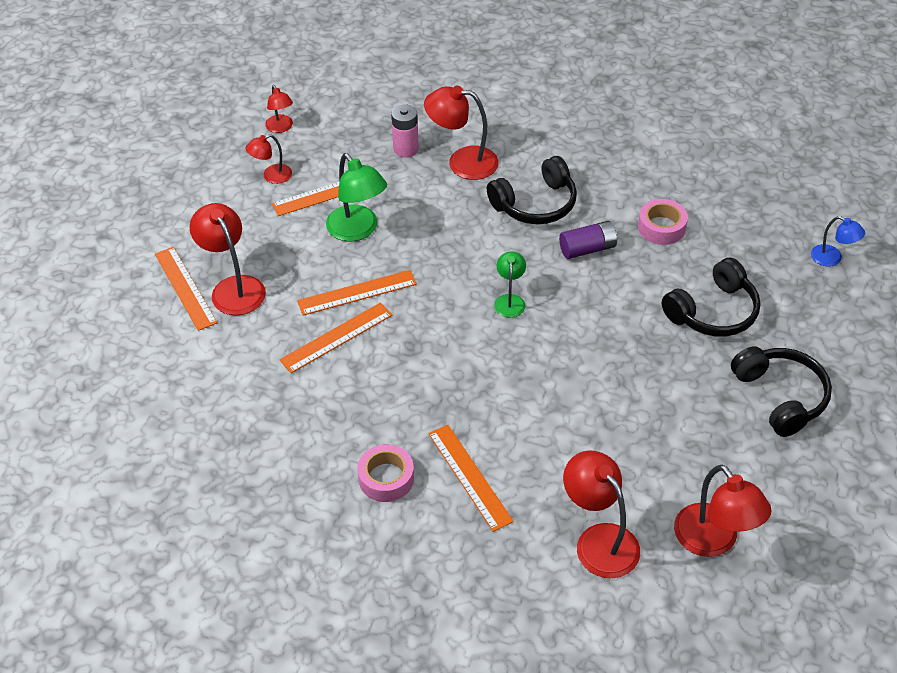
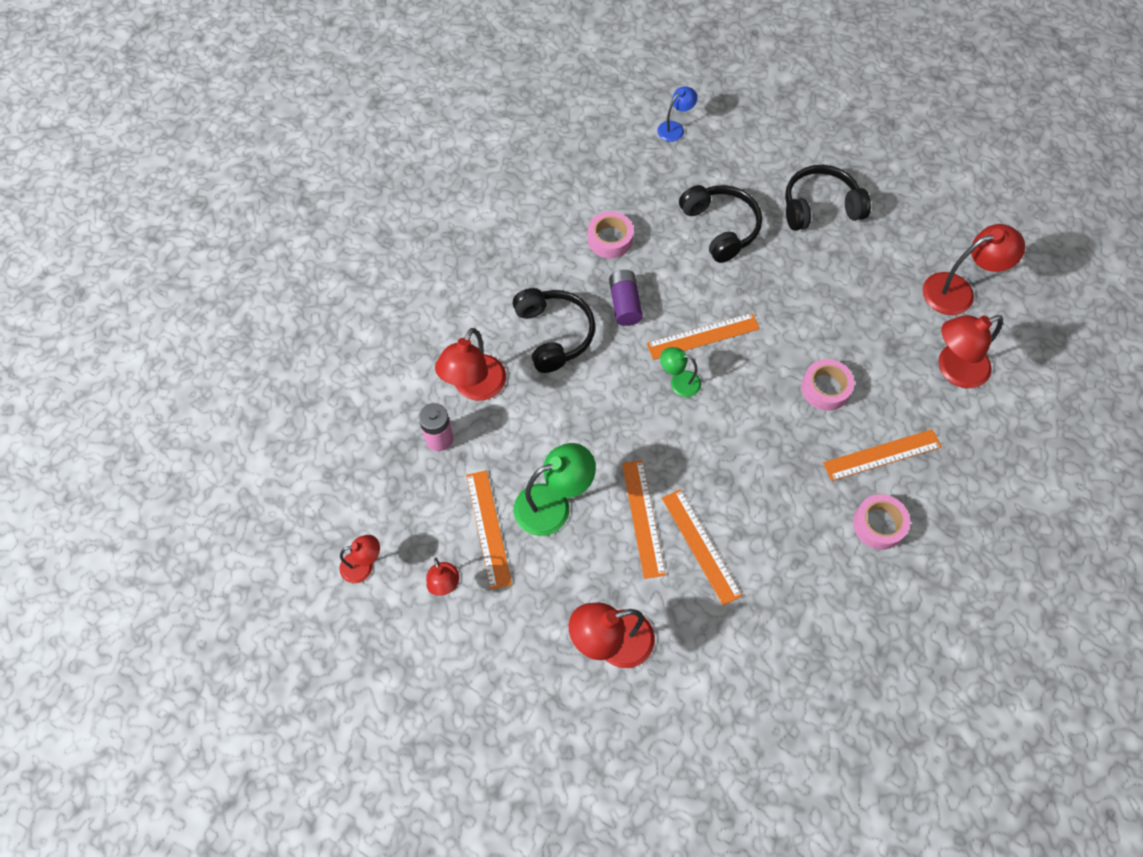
camera: 80 degrees left, 15 degrees up
orange ruler [155,247,217,331] -> orange ruler moved to [647,313,760,360]
none -> pink tape [801,359,854,411]

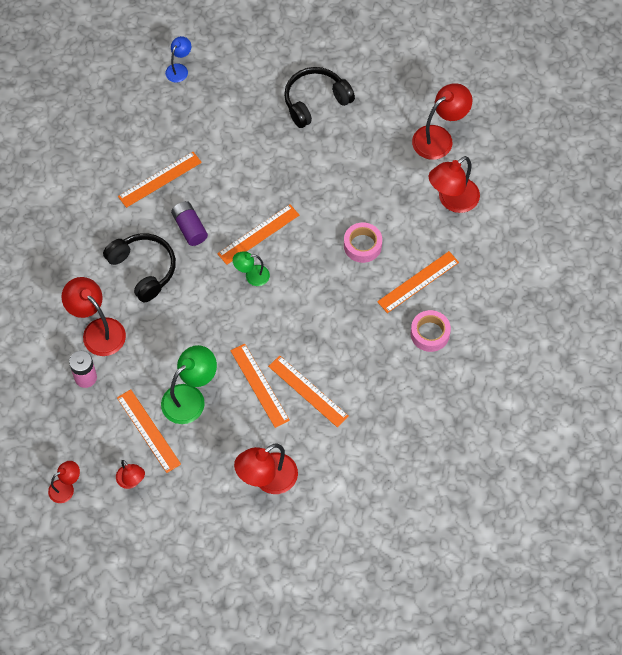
camera: 20 degrees left, 0 degrees up
red lamp [435,328,506,401] -> red lamp turned 135 degrees clockwise [61,277,126,356]
pink tape [588,211,634,258] -> orange ruler [118,152,202,208]
black headphones [679,185,762,263] -> none

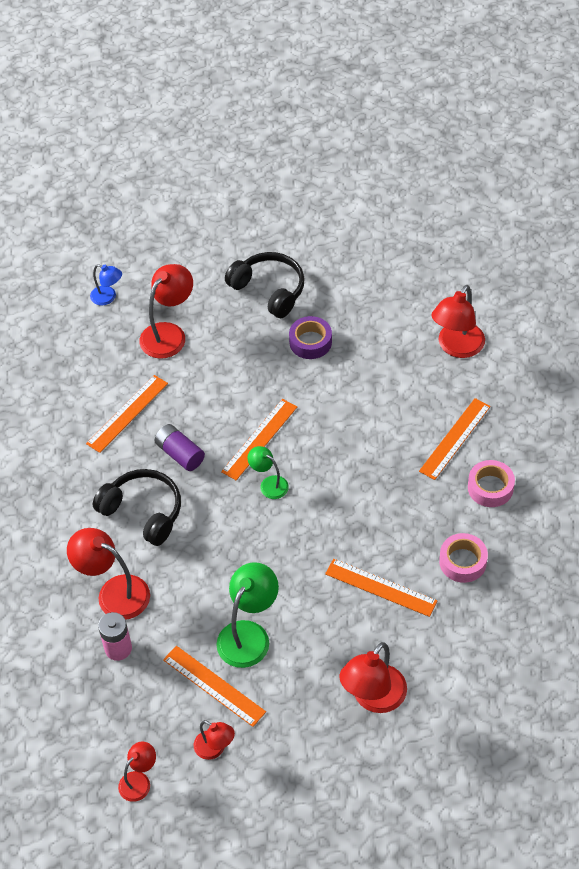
camera: 15 degrees left, 10 degrees down
blue lamp [165,36,191,83] -> blue lamp turned 105 degrees clockwise [90,264,122,305]
orange ruler [230,343,290,428] -> none
green lamp [233,251,270,286] -> green lamp turned 60 degrees clockwise [247,446,289,499]
black headphones [284,67,355,128] -> black headphones turned 90 degrees clockwise [225,252,305,318]
pink tape [344,222,382,263] -> pink tape moved to [439,533,488,583]
red lamp [412,83,472,160] -> red lamp moved to [140,264,193,359]
none -> purple tape [289,316,332,359]

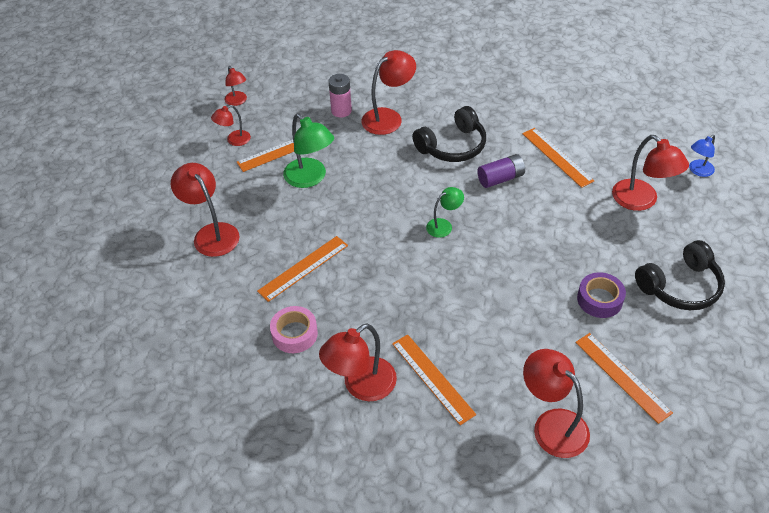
camera: 110 degrees right, 5 degrees down
orange ruler [221,399,297,481] -> orange ruler moved to [575,333,673,424]
pink tape [468,460,515,507] -> red lamp [319,323,397,401]

